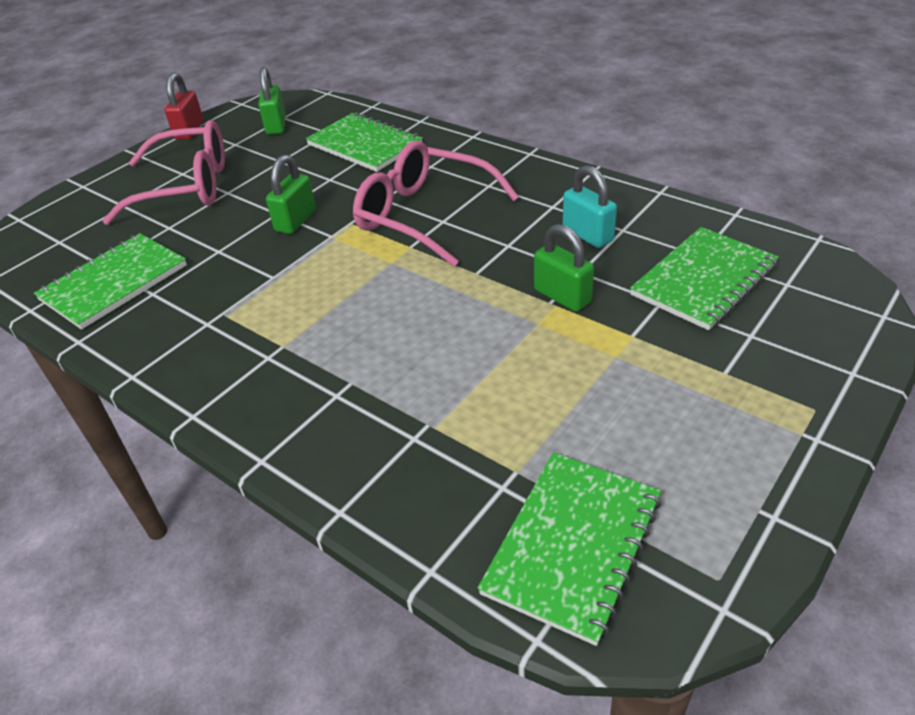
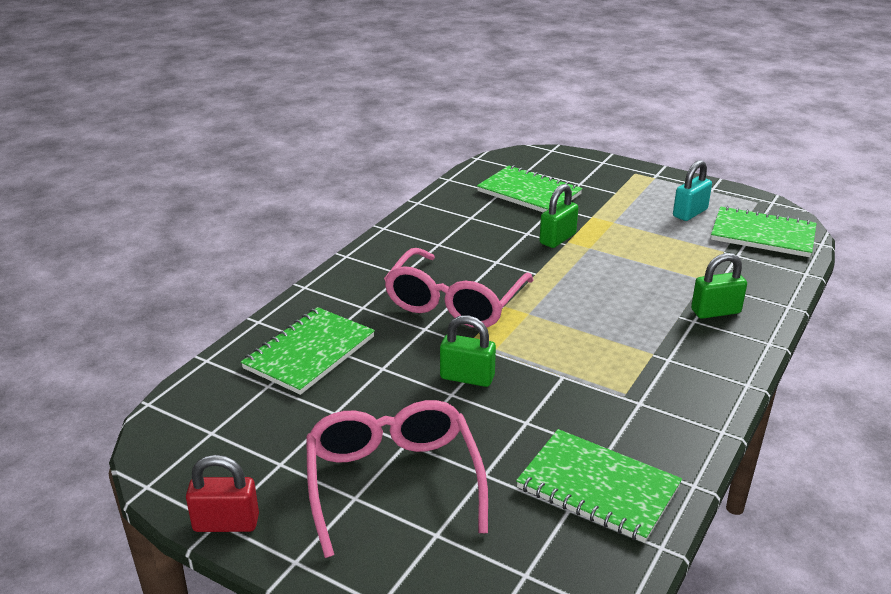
camera: 100 degrees left, 10 degrees down
green padlock [258,67,286,135] -> green padlock moved to [691,253,747,319]
turquoise padlock [563,165,617,248] -> turquoise padlock moved to [673,160,712,221]

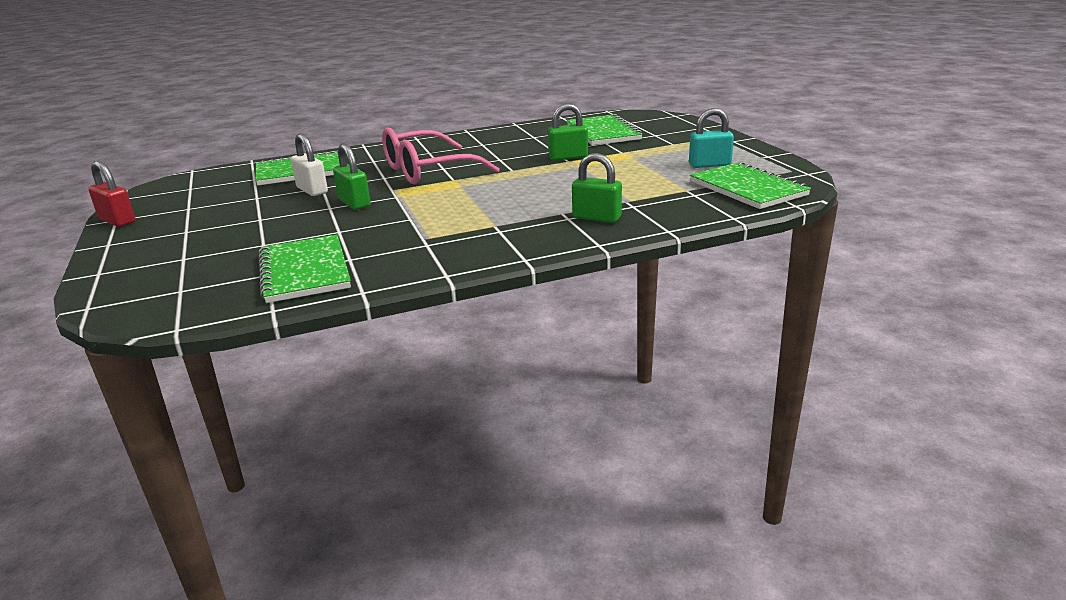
camera: 40 degrees right, 5 degrees down
pink glasses [306,400,488,558] -> none
none -> white padlock [291,133,328,196]

